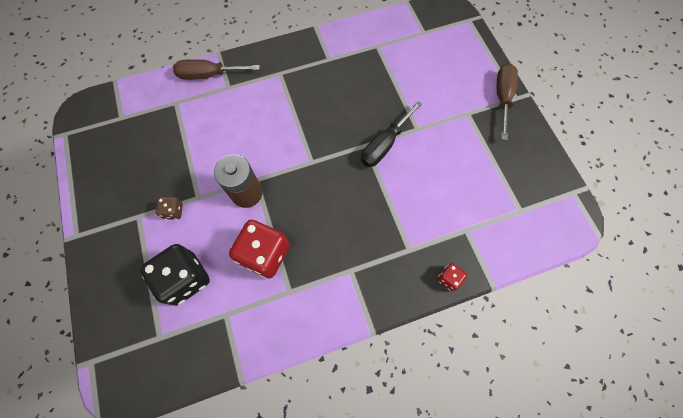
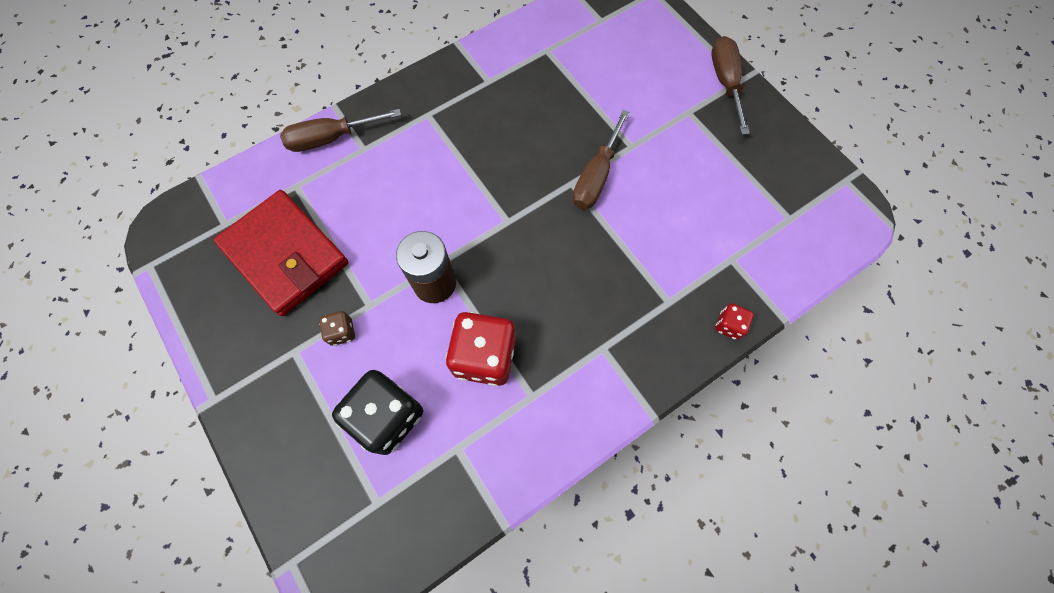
camera: 15 degrees left, 0 degrees up
black screwdriver [361,101,422,167] -> brown screwdriver [573,110,630,210]
none -> red wallet [214,190,349,316]

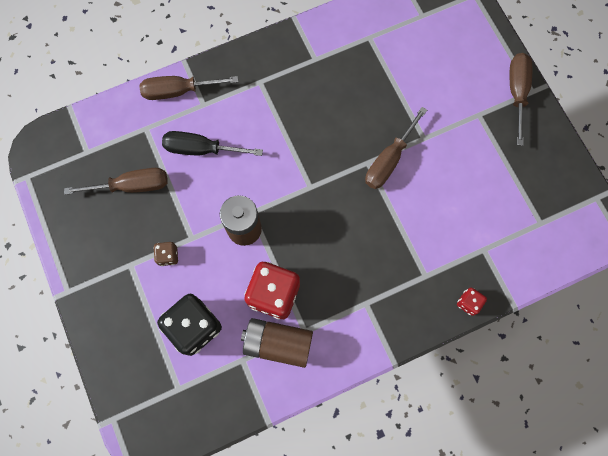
camera: 10 degrees right, 5 degrees up
red wallet [214,190,349,316] -> brown screwdriver [64,168,168,195]
none -> black screwdriver [162,131,263,156]
none -> brown battery [241,318,313,368]

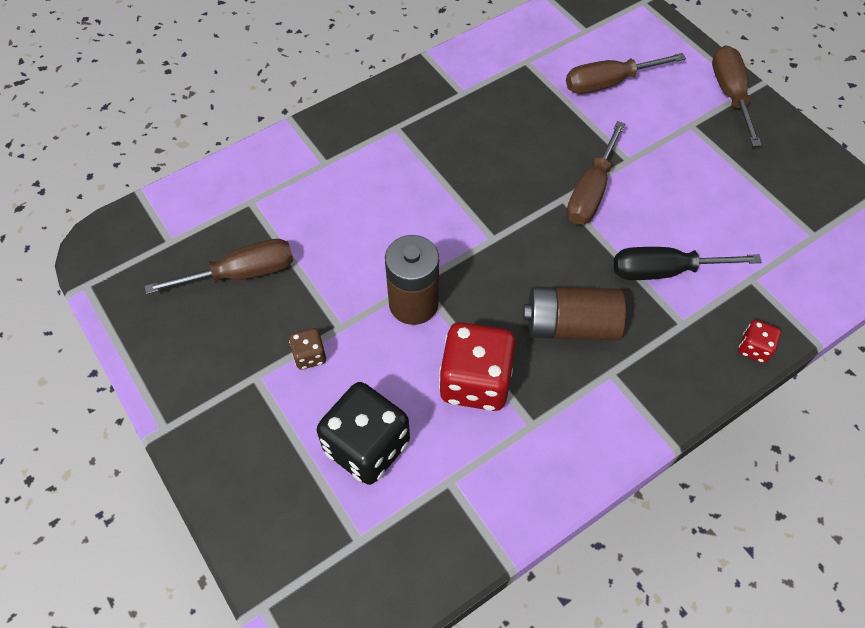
camera: 10 degrees left, 15 degrees down
brown screwdriver [139,76,238,100] -> brown screwdriver moved to [566,53,686,94]
black screwdriver [162,131,263,156] -> black screwdriver moved to [614,247,762,280]
brown battery [241,318,313,368] -> brown battery moved to [523,286,626,340]

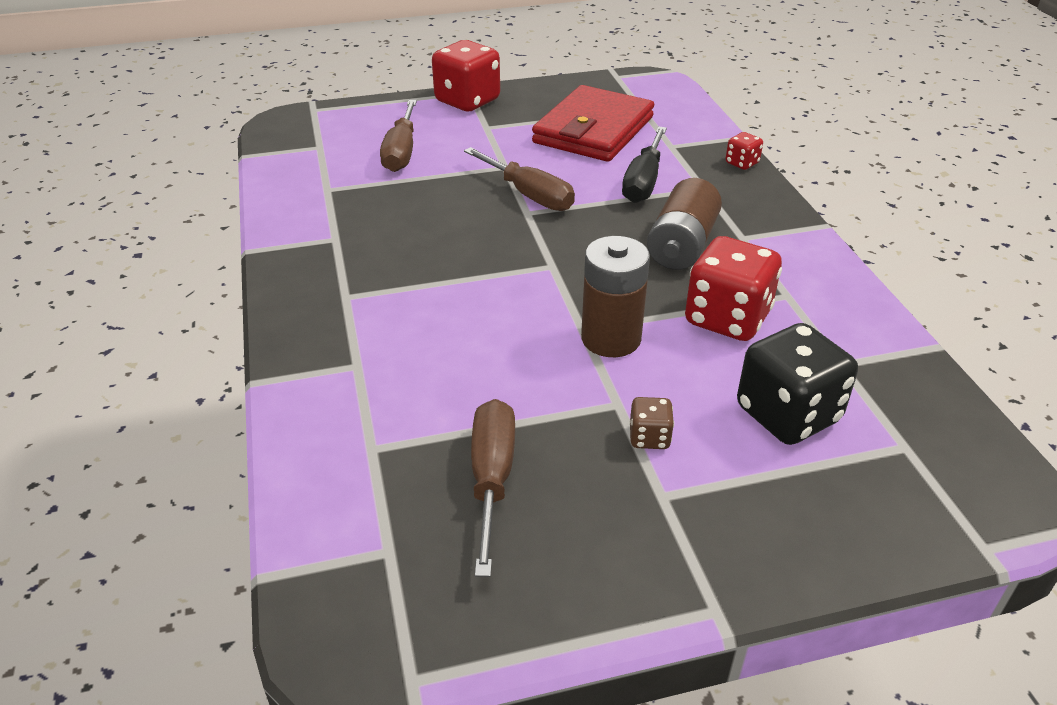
camera: 70 degrees left, 20 degrees down
brown screwdriver [712,45,762,147] -> red dice [432,40,500,111]
none -> red wallet [532,85,654,162]

